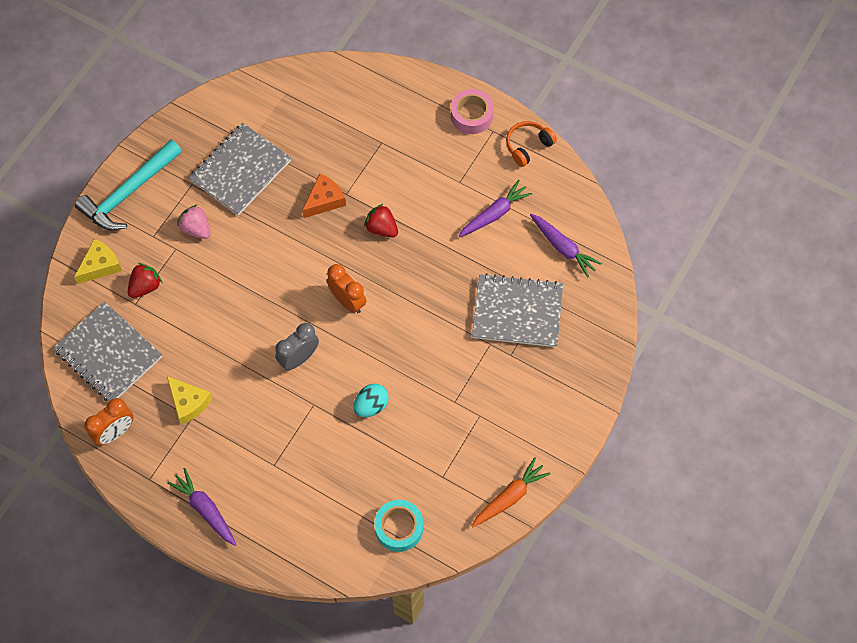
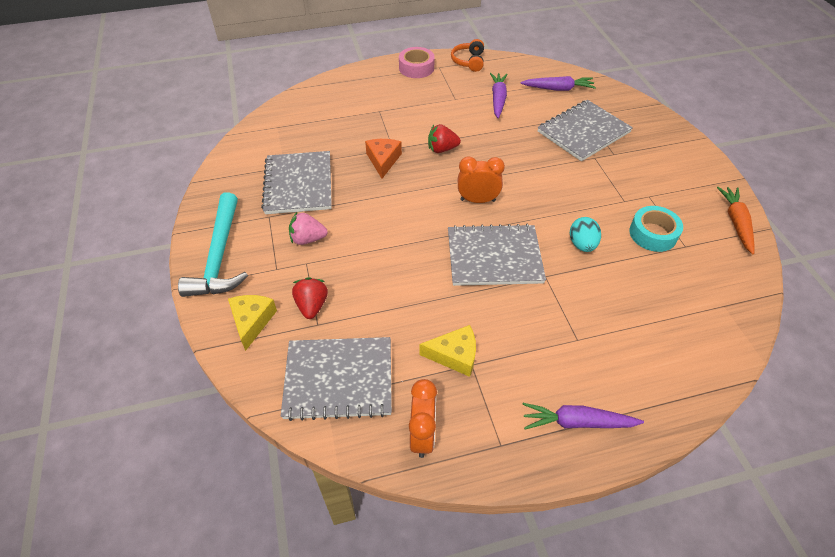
camera: 45 degrees left, 15 degrees down
grey clock [275,323,319,370] -> grey notebook [448,224,546,286]
turquoise tape [374,500,423,552] -> turquoise tape moved to [629,206,683,252]

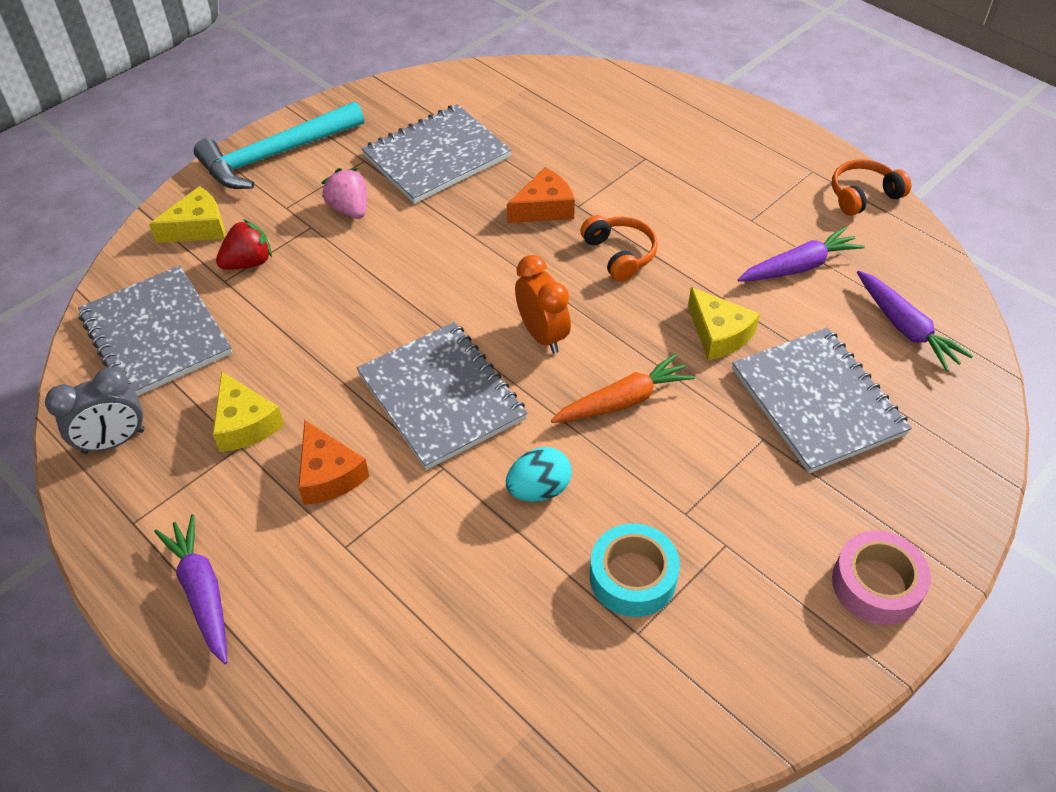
camera: 60 degrees right, 0 degrees up
pink tape [399,47,435,78] -> pink tape moved to [832,530,931,625]
orange clock [409,379,437,458] -> grey clock [45,367,145,454]
red strawberry [428,124,461,153] -> orange headphones [580,215,658,282]
grey notebook [538,100,633,161] -> grey notebook turned 45 degrees clockwise [732,327,912,473]
orange carrot [717,187,754,255] -> orange carrot moved to [551,353,695,423]
none -> orange cheese [298,420,369,505]
none -> yellow cheese [688,287,760,360]

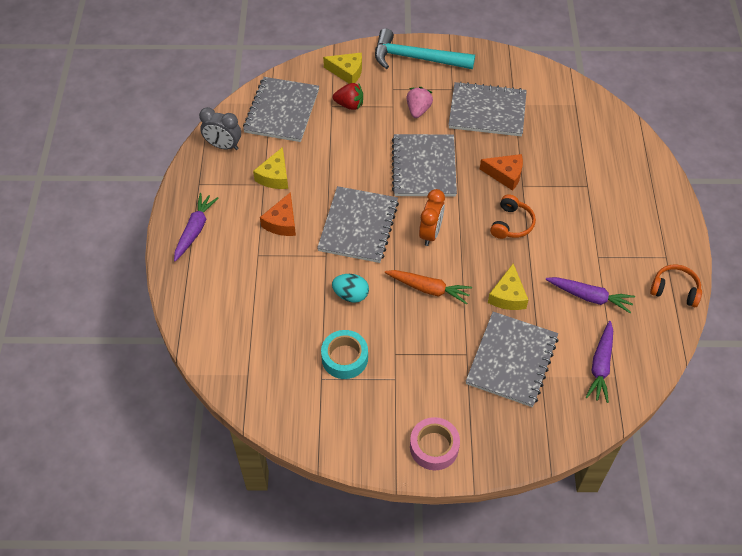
camera: 45 degrees right, 5 degrees up
none -> grey notebook [392,134,457,197]

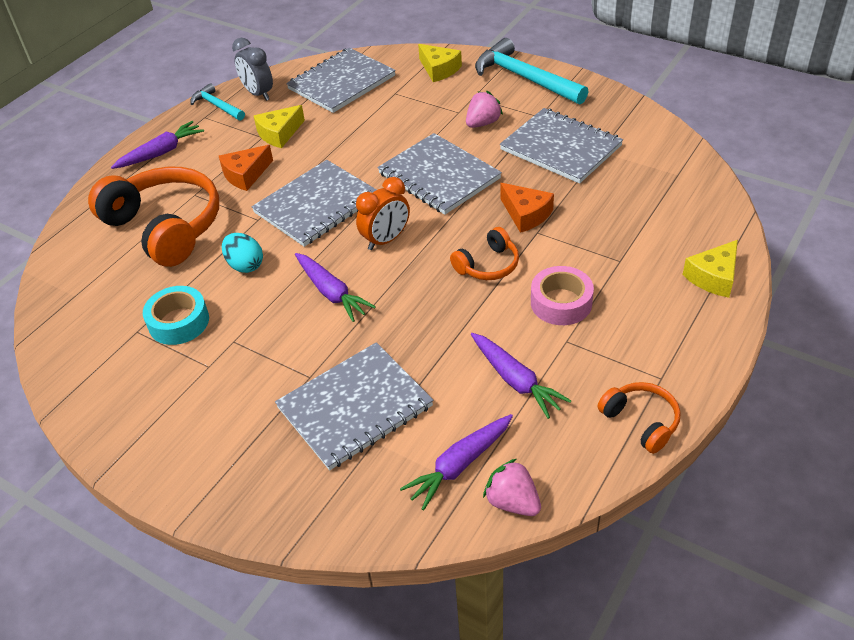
camera: 35 degrees right, 10 degrees down
red strawberry [333,83,363,110] -> none
orange carrot [385,270,472,304] -> purple carrot [295,253,376,322]
grey notebook [392,134,457,197] -> grey notebook turned 75 degrees counterclockwise [377,133,502,215]
pink tape [410,417,460,470] -> pink tape moved to [531,266,594,325]
yellow cheese [488,264,528,310] -> yellow cheese moved to [682,240,738,298]
none -> orange headphones [88,167,219,267]
none -> turquoise hammer [190,83,245,121]
none -> pink strawberry [483,459,541,516]

